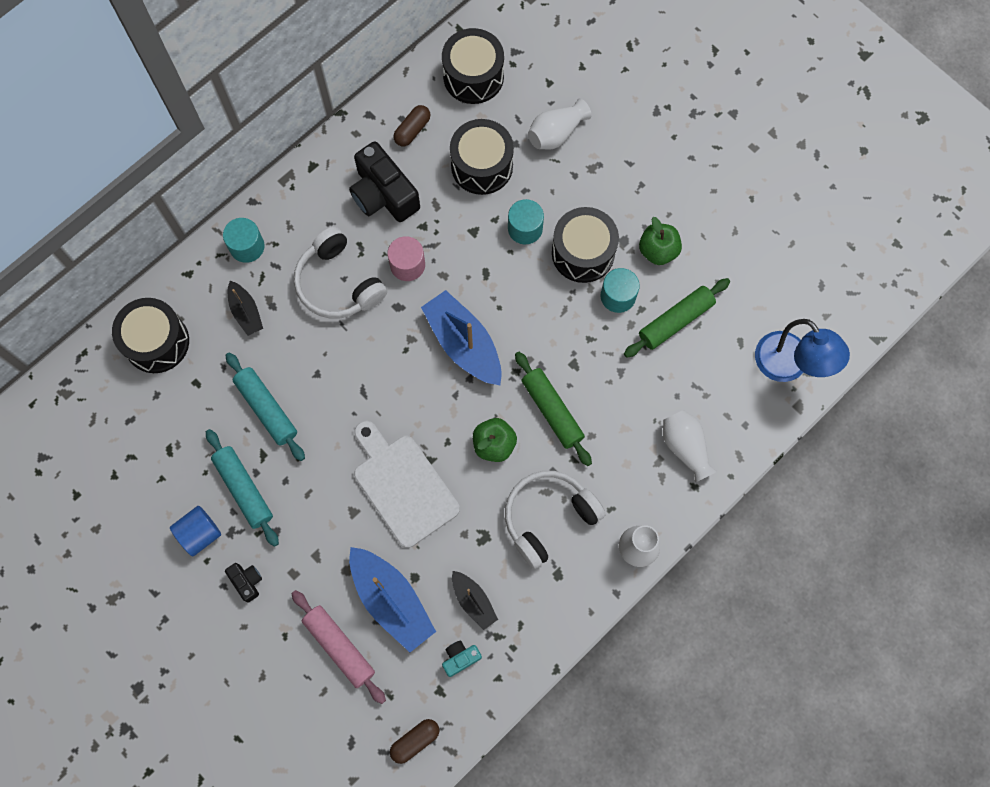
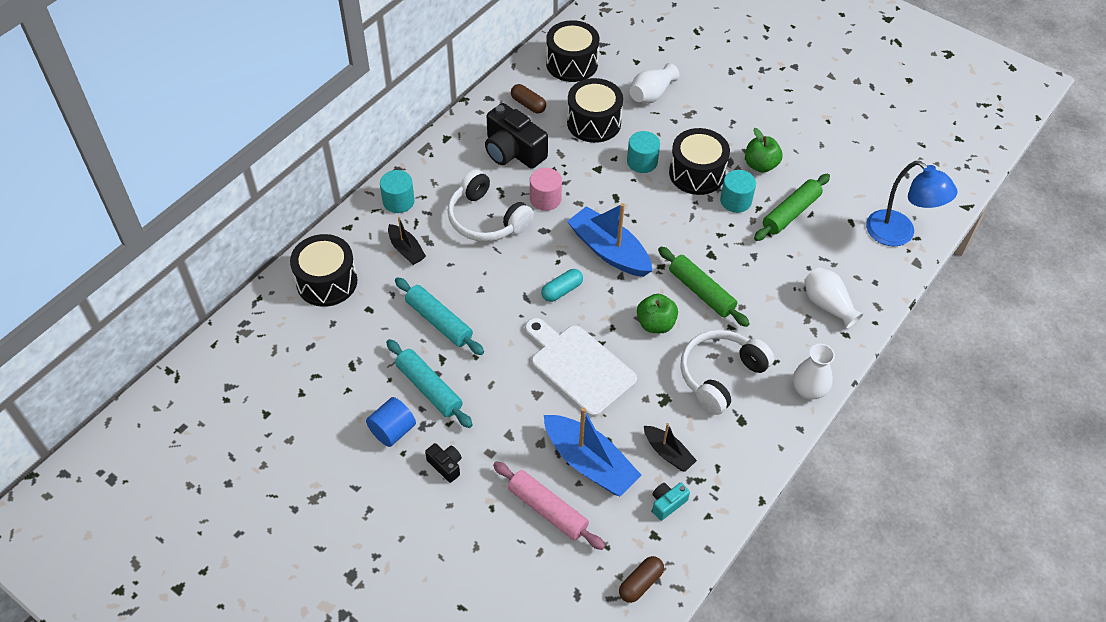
camera: 10 degrees left, 20 degrees down
brown capsule [393,105,430,147] -> brown capsule turned 75 degrees counterclockwise [511,84,546,113]
none -> turquoise capsule [541,269,583,302]

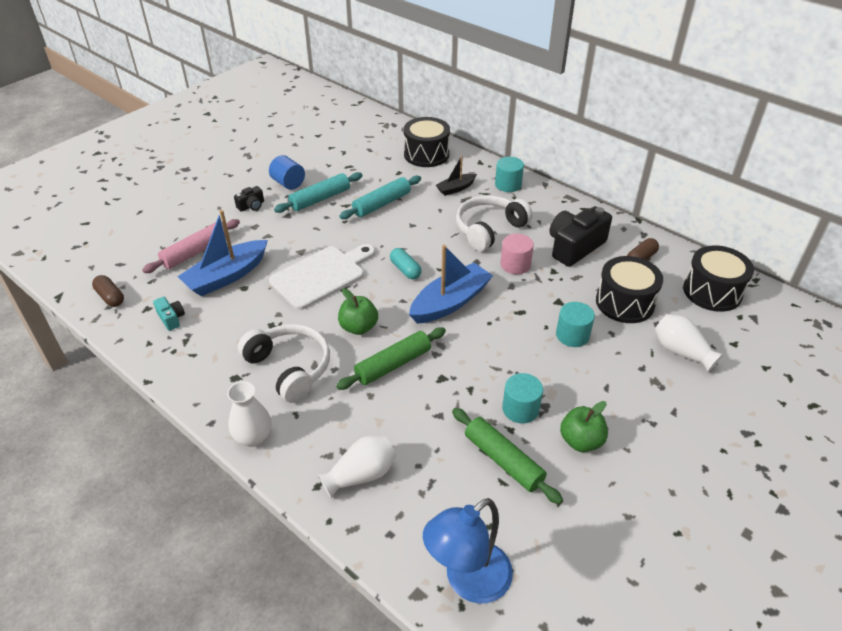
camera: 95 degrees right, 10 degrees down
black boat [644,423,697,472] -> none
black drum [669,128,730,195] -> none

